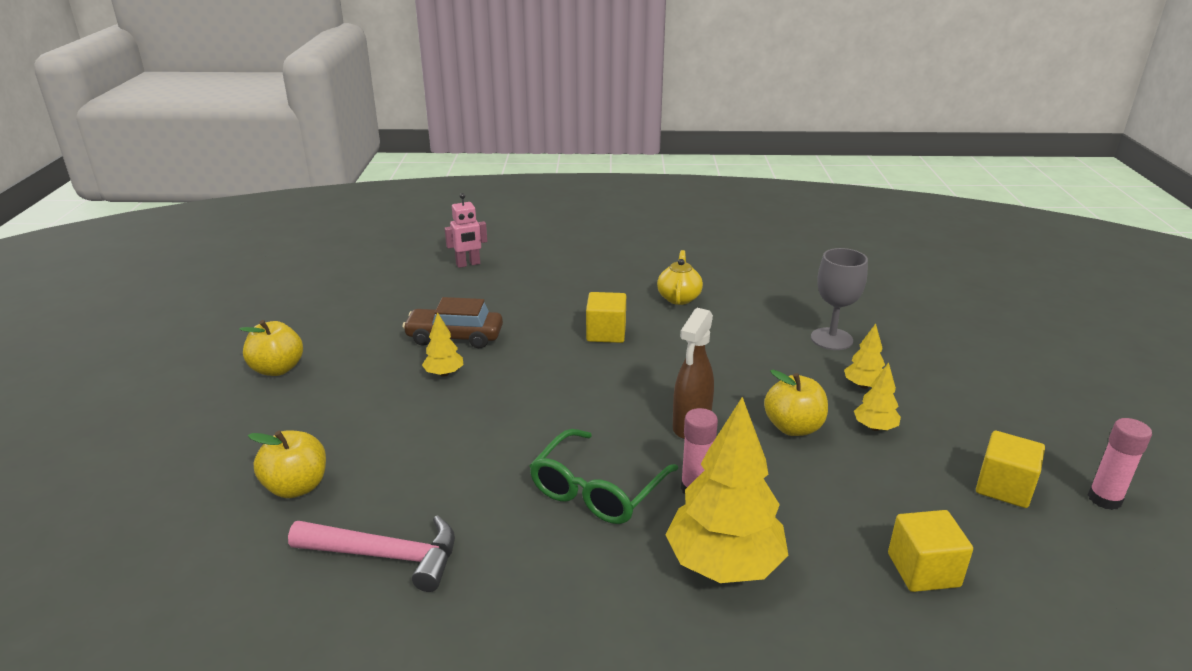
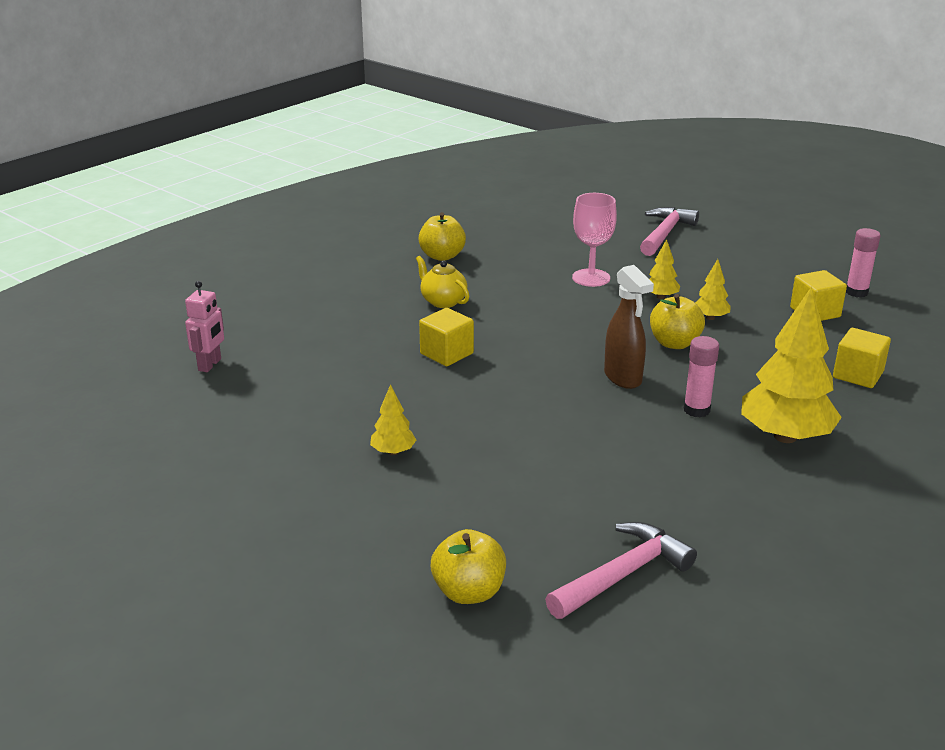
camera: 50 degrees left, 0 degrees up
yellow apple [239,320,303,376] -> yellow apple moved to [418,212,466,261]
brown car [402,297,503,349] -> none
green glasses [530,429,678,524] -> none
grey goblet [811,248,868,350] -> pink goblet [572,193,617,287]
none -> pink hammer [640,207,699,256]

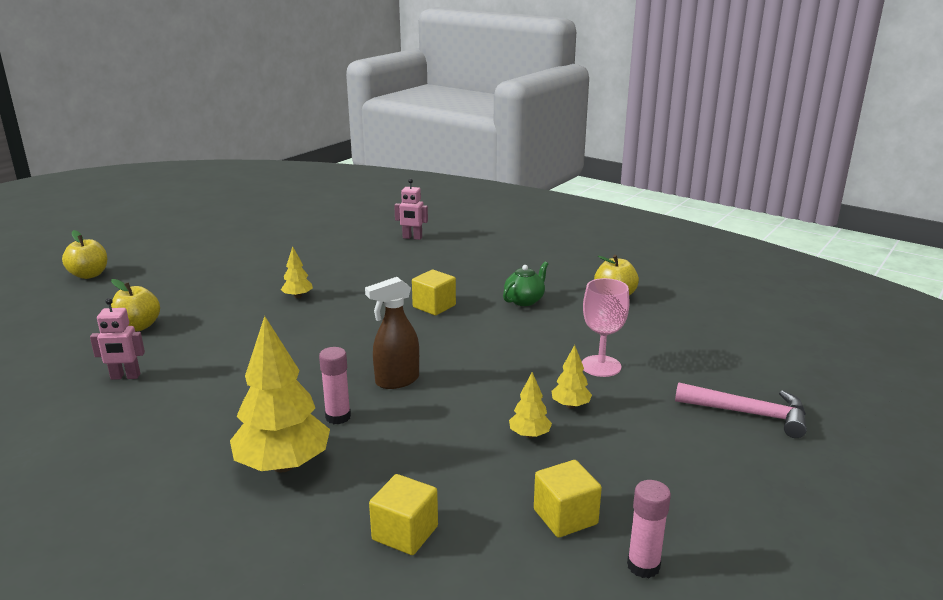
camera: 85 degrees right, 5 degrees down
yellow teapot [416,256,469,308] -> green teapot [503,262,548,306]
pink hammer [545,522,697,619] -> pink robot [90,298,145,380]
yellow apple [650,294,705,349] -> yellow apple moved to [62,230,107,279]

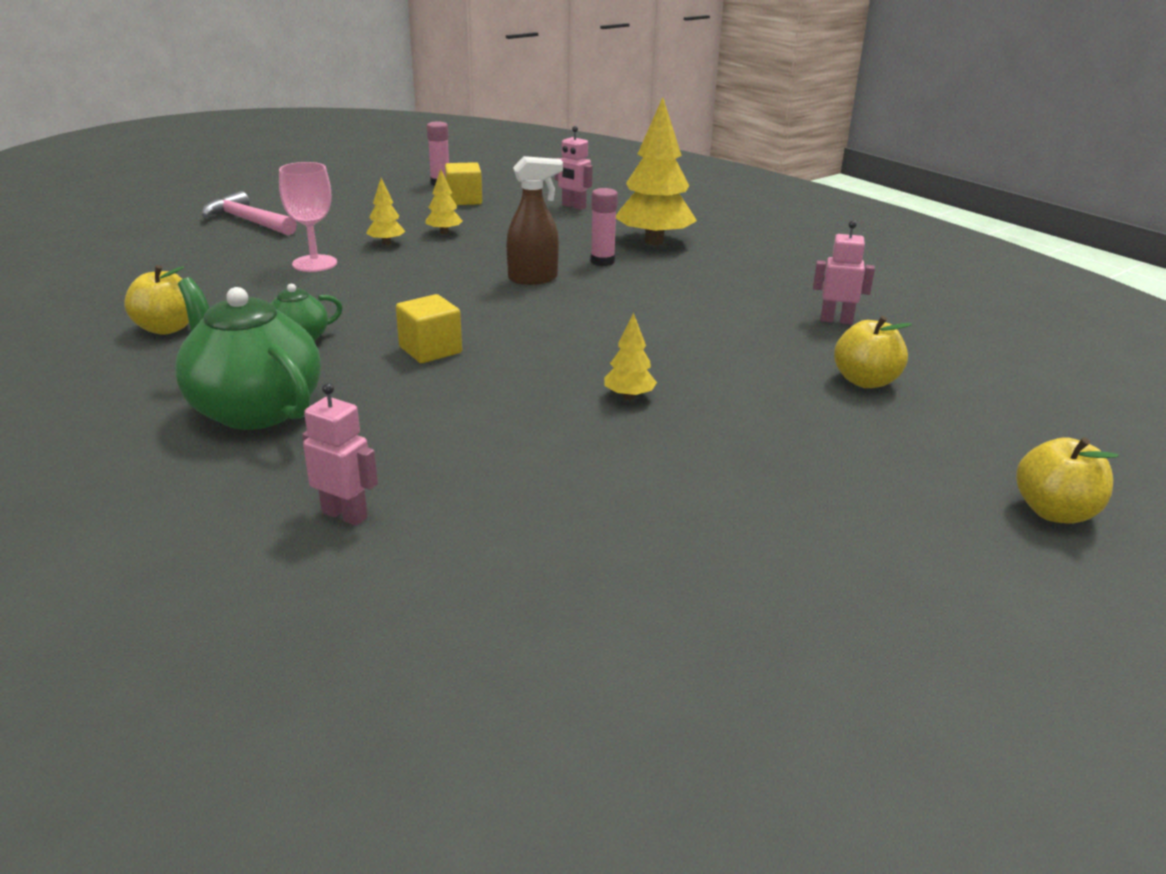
camera: 165 degrees left, 5 degrees up
yellow cube [369,474,438,555] -> pink robot [555,126,593,210]
none -> green teapot [175,277,321,430]

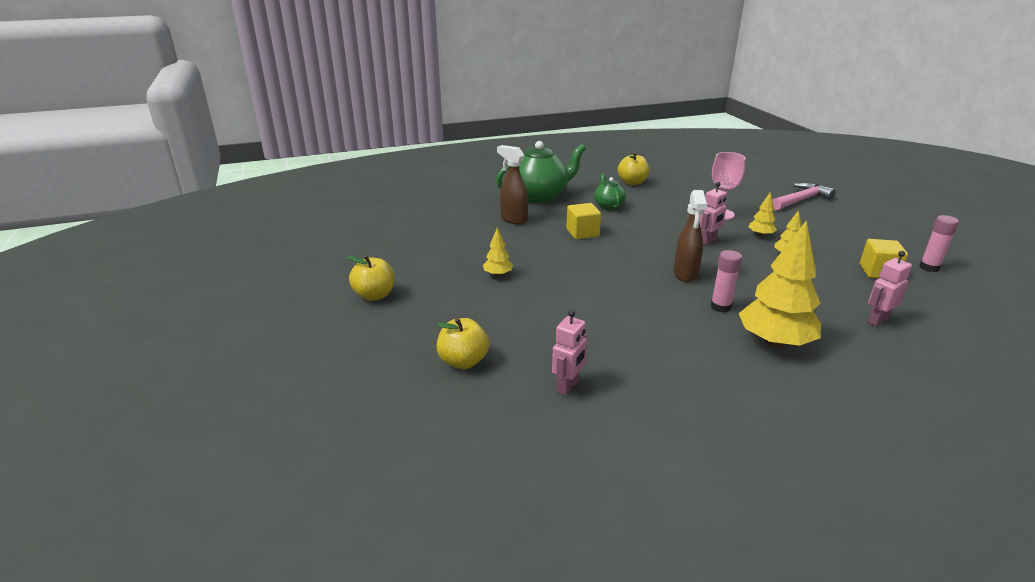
camera: 110 degrees right, 0 degrees up
pink robot [302,383,378,526] -> pink robot moved to [700,182,727,245]
yellow apple [1016,437,1118,524] -> yellow apple moved to [347,255,394,301]
none -> brown spray bottle [497,145,528,225]

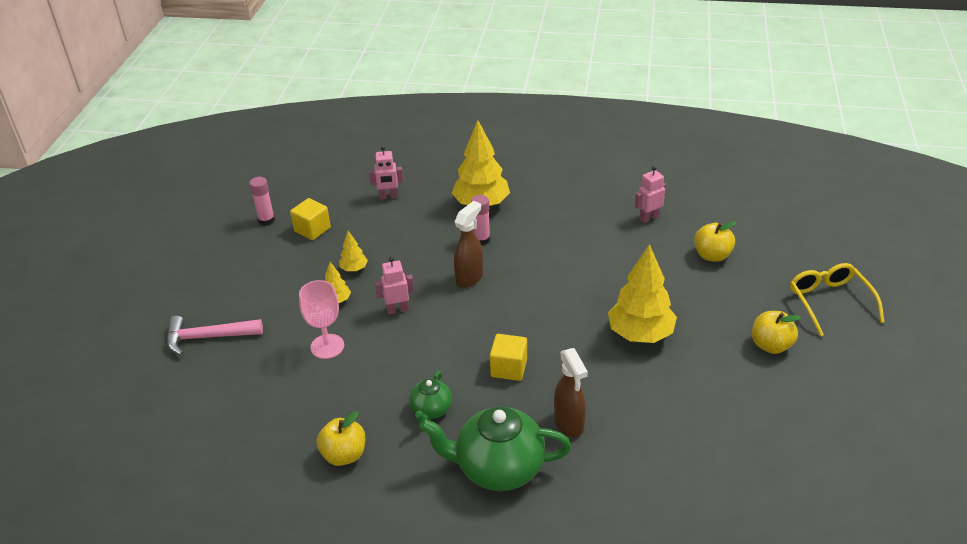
camera: 150 degrees left, 10 degrees up
yellow tree [483,227,513,277] -> yellow tree [608,244,677,343], size x2.15
none -> yellow glasses [790,263,884,337]

